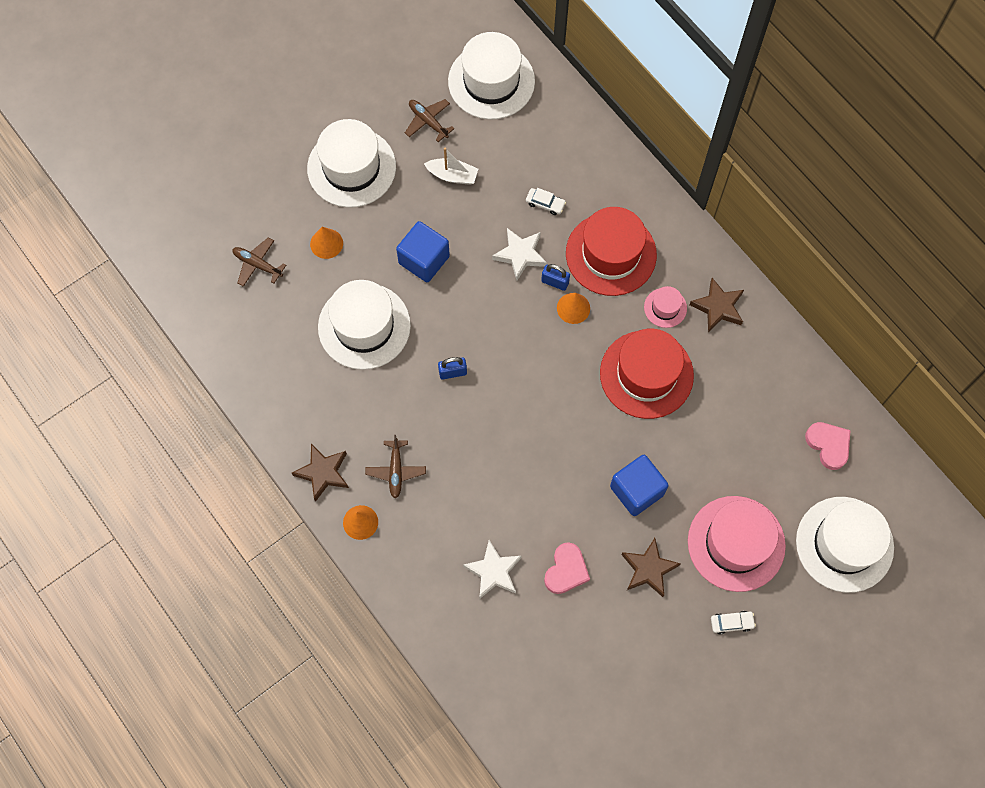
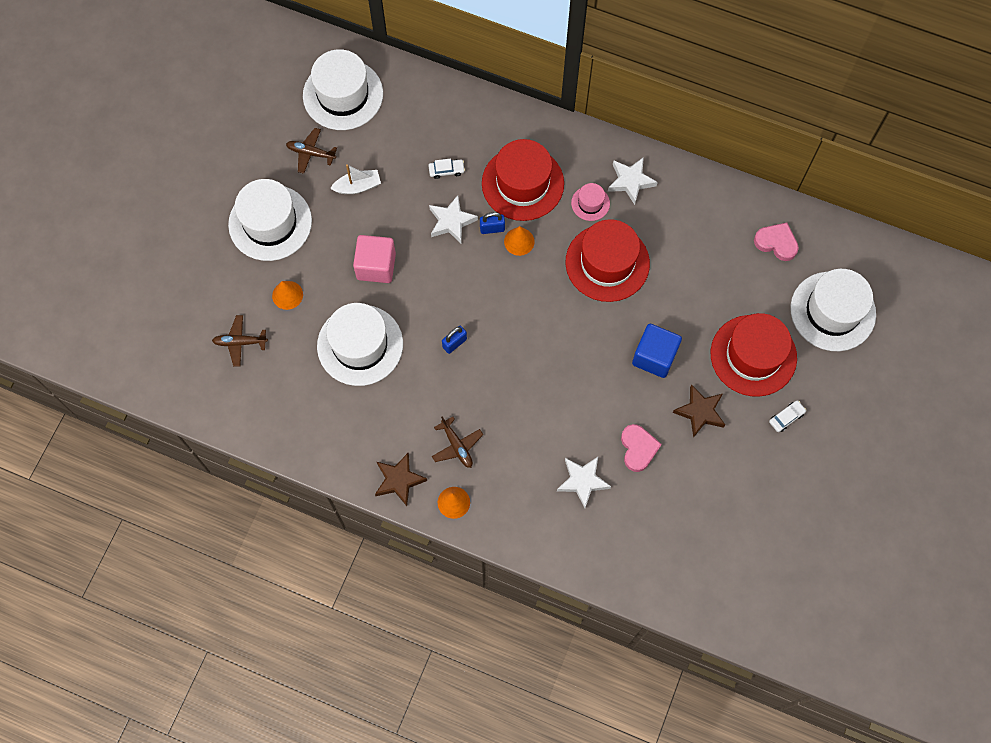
camera: 30 degrees left, 0 degrees up
blue cube [396,221,450,282] -> pink cube [353,235,396,283]
pink hat [688,496,786,592] -> red hat [711,313,797,397]
brown star [689,278,744,332] -> white star [608,157,658,205]

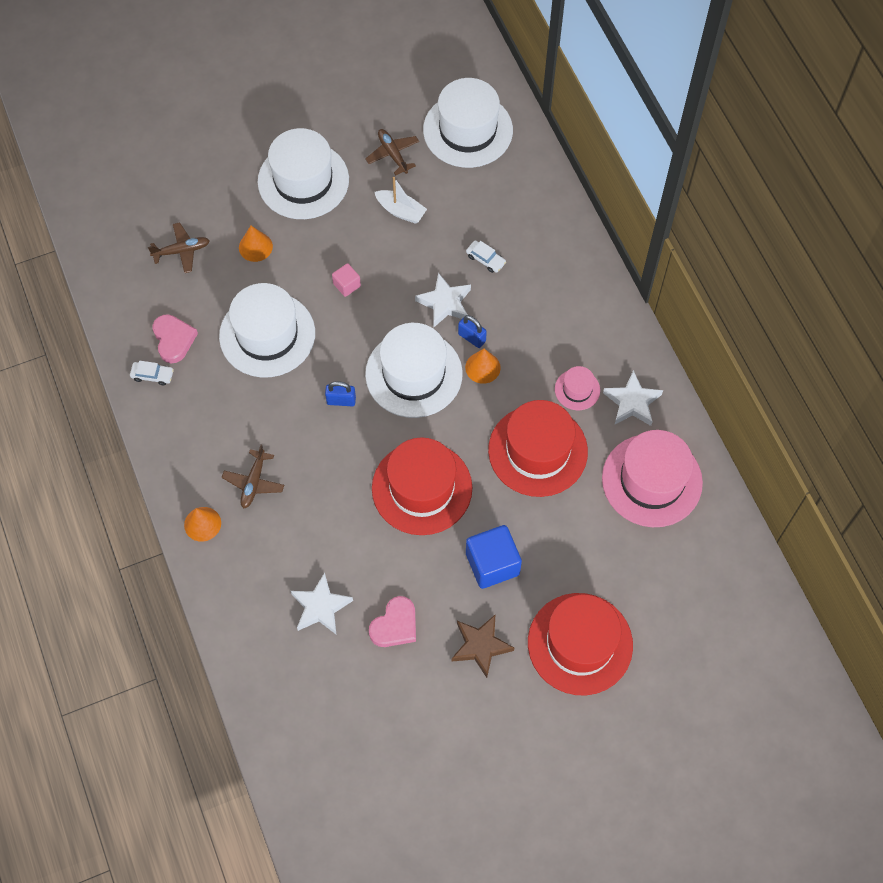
camera: 45 degrees right, 5 degrees down
brown plane [212,315,268,367] -> brown plane turned 120 degrees clockwise [148,222,210,273]
pink cube [353,235,396,283] -> pink cube [332,263,361,297], size x0.52
brown star [375,453,427,506] -> none
red hat [482,139,564,221] -> red hat moved to [372,437,472,535]
pink heart [754,222,799,261] -> pink heart moved to [153,314,198,363]
white car [769,400,806,432] -> white car moved to [130,361,174,385]
white hat [790,269,876,351] -> white hat moved to [365,323,463,418]
none -> pink hat [602,430,703,527]

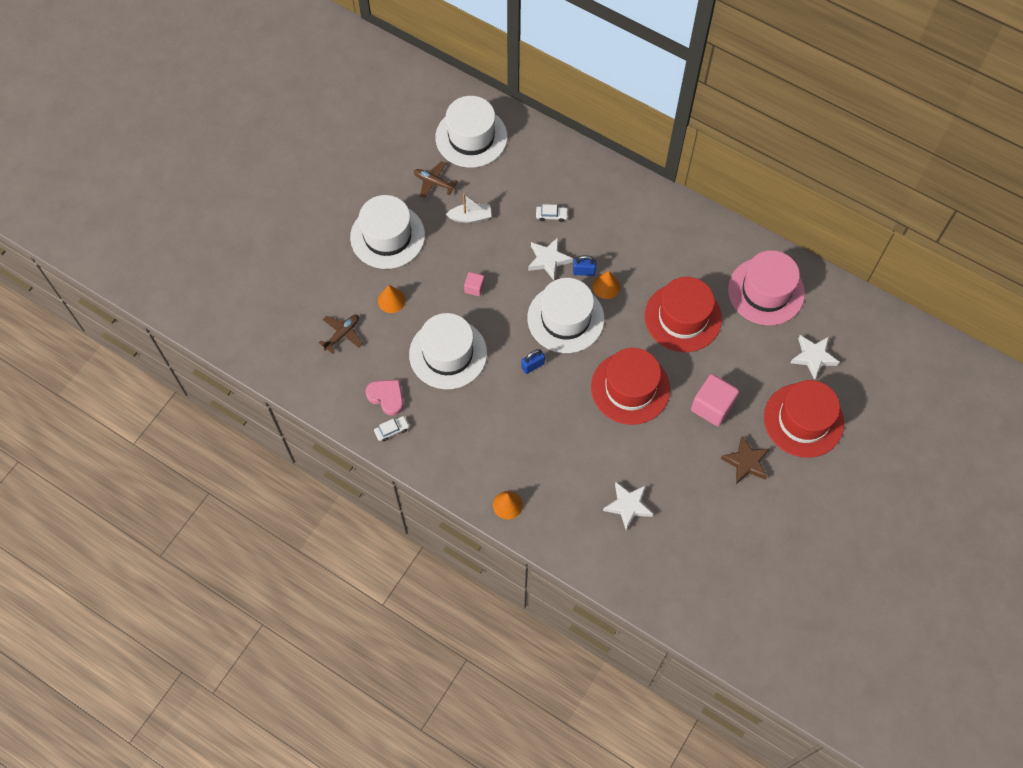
camera: 35 degrees left, 0 degrees up
brown plane [222,445,284,508] -> none
pink heart [369,596,416,647] -> none
blue cube [466,525,522,589] -> pink cube [691,374,739,427]
pink hat [555,366,600,410] -> none
white star [603,370,663,426] -> white star moved to [791,335,839,380]

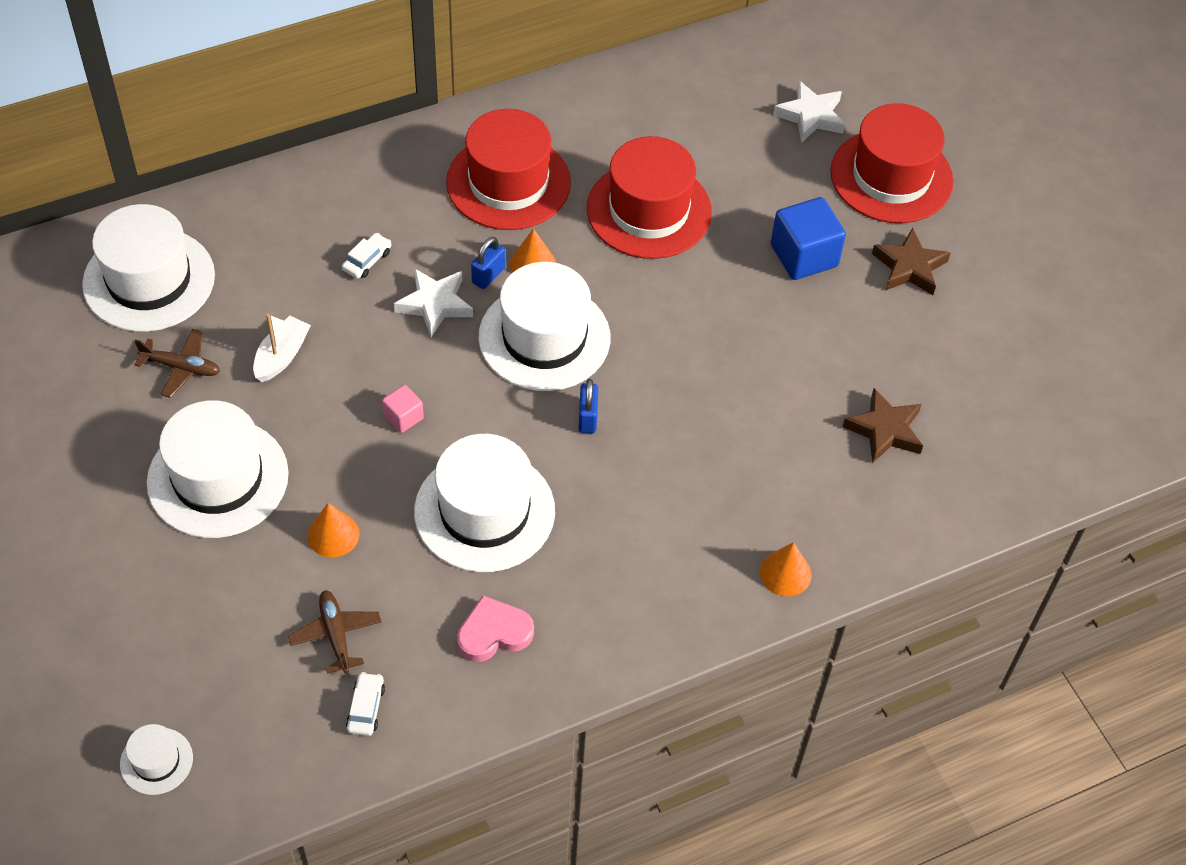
camera: 60 degrees left, 10 degrees down
white car [374,416,410,441] -> white car moved to [346,672,385,736]
brown plane [414,161,458,199] -> brown plane turned 135 degrees counterclockwise [134,329,220,398]
red hat [591,348,670,425] -> red hat moved to [446,109,571,230]
white star [603,482,653,530] -> brown star [842,388,923,463]
pink cube [691,374,739,427] -> blue cube [771,197,846,280]
pink hat [728,250,805,325] -> none
none -> white hat [120,724,193,795]

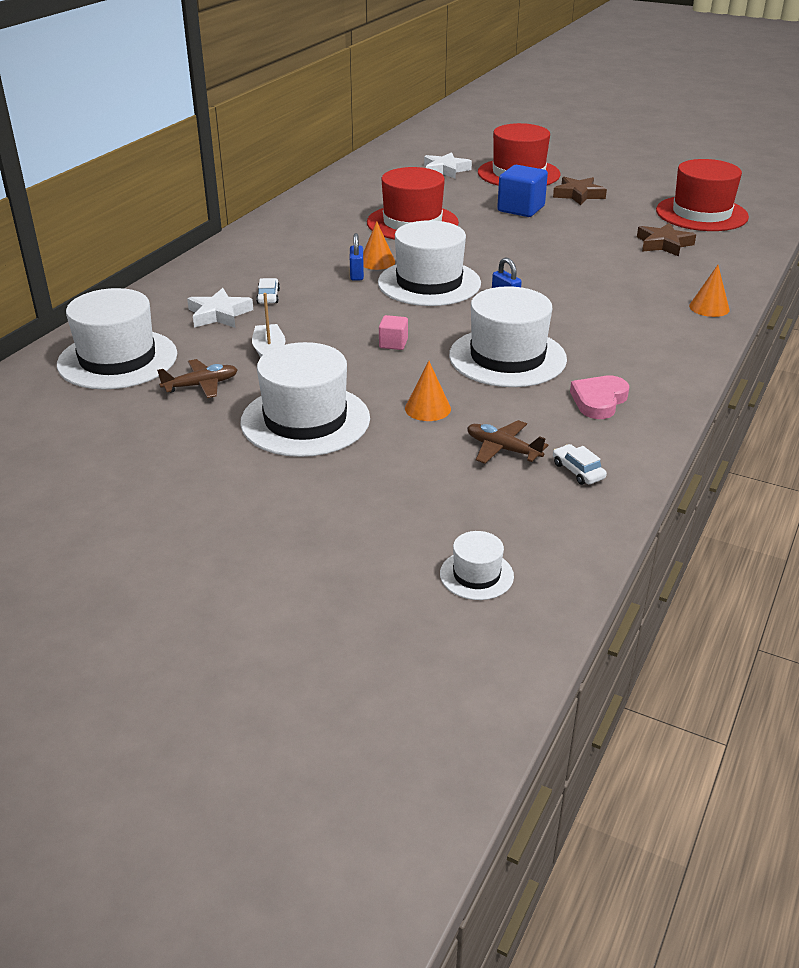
camera: 35 degrees left, 20 degrees down
white star [394,268,473,337] -> white star moved to [187,288,253,328]
red hat [446,109,571,230] -> red hat moved to [656,159,749,231]

